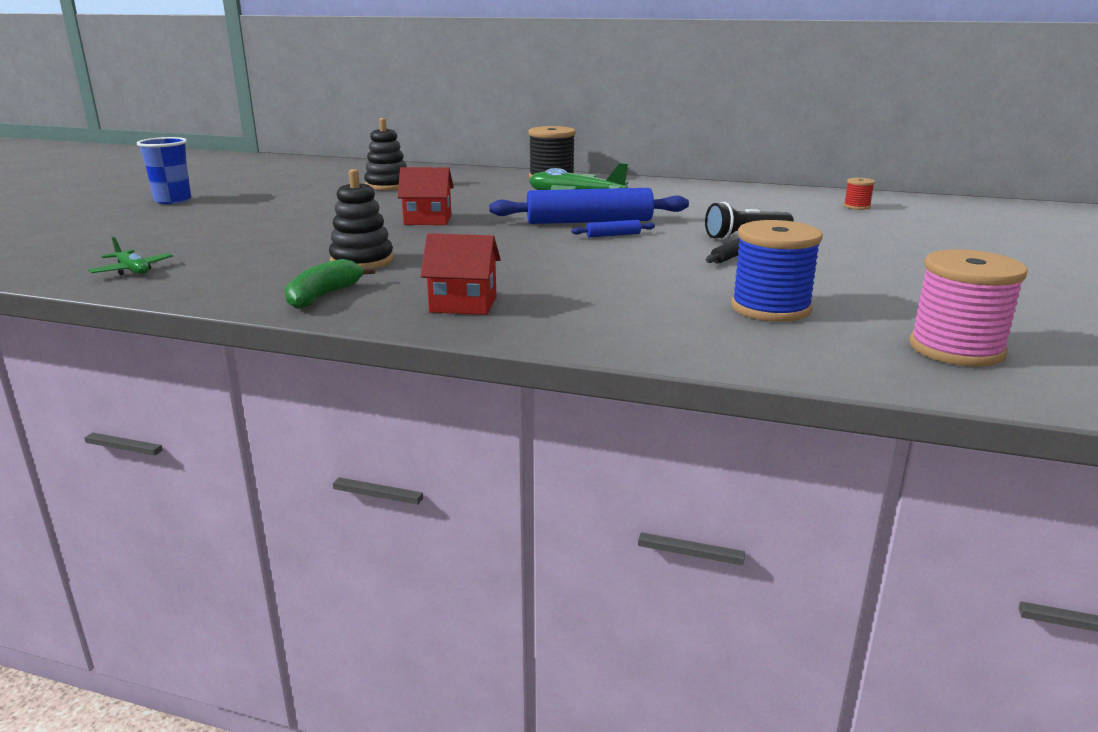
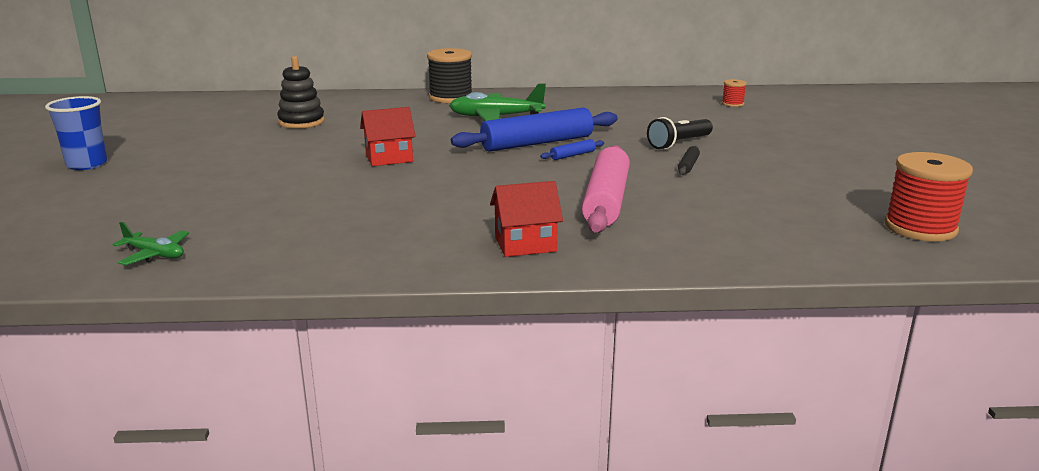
camera: 20 degrees left, 0 degrees up
green banana [284,259,375,309] -> none
black stacking toy [329,169,394,268] -> none
blue spool [731,220,823,322] -> none
pink spool [909,249,1028,367] -> red spool [884,152,973,241]
none -> pink rolling pin [582,145,630,233]

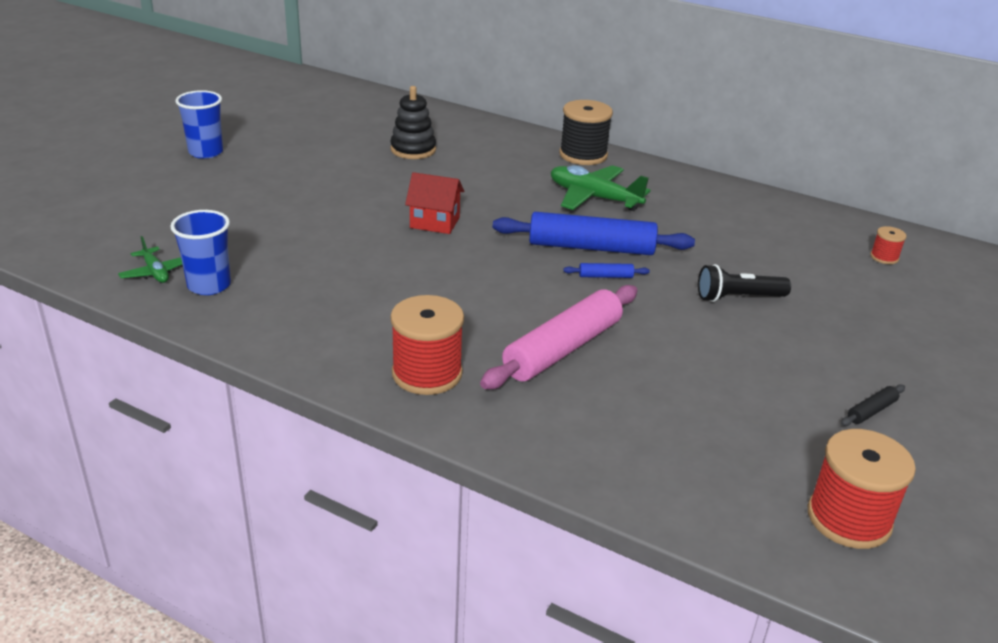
camera: 30 degrees right, 10 degrees up
red house [490,181,563,257] -> red spool [390,295,464,395]
black rolling pin [678,146,700,175] -> black rolling pin moved to [841,384,905,426]
none -> blue cup [170,210,231,295]

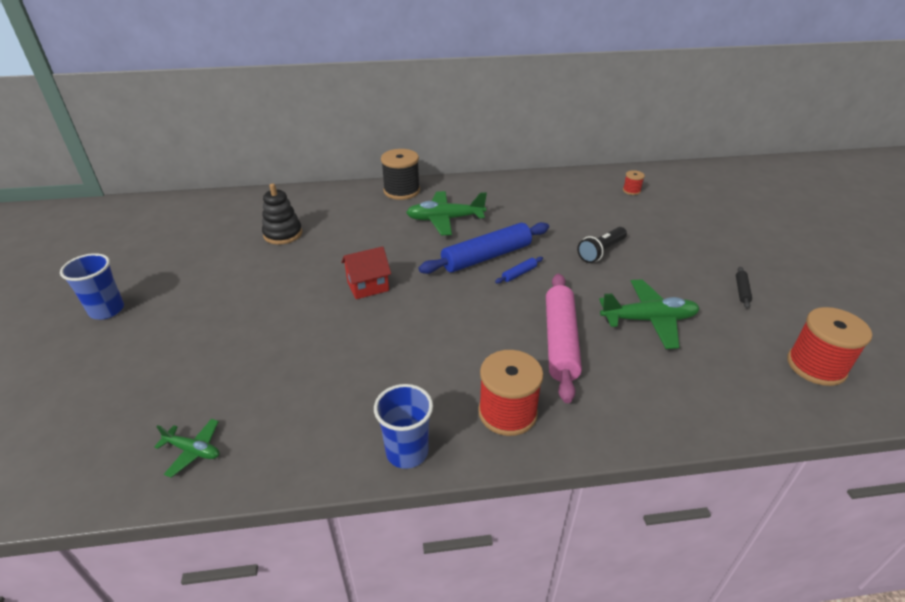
camera: 35 degrees left, 5 degrees up
blue cup [170,210,231,295] -> blue cup moved to [374,384,433,469]
none -> green plane [599,279,700,349]

